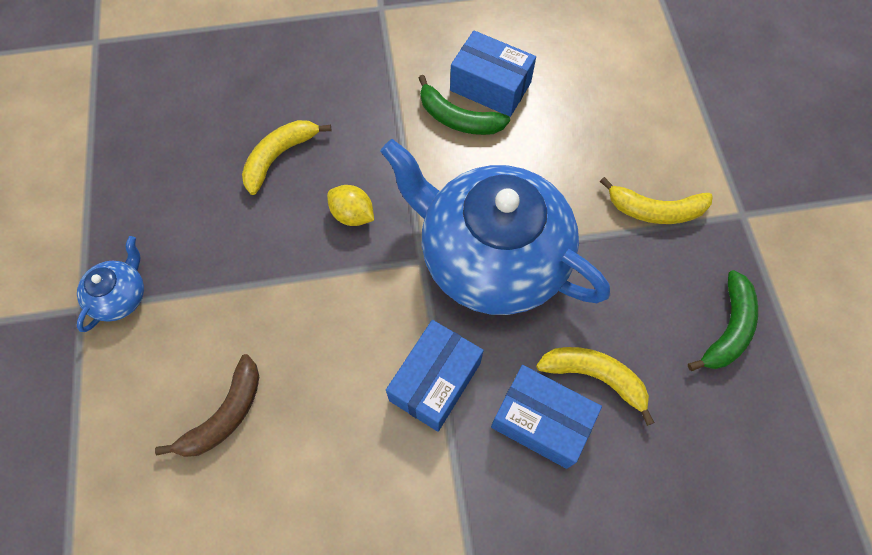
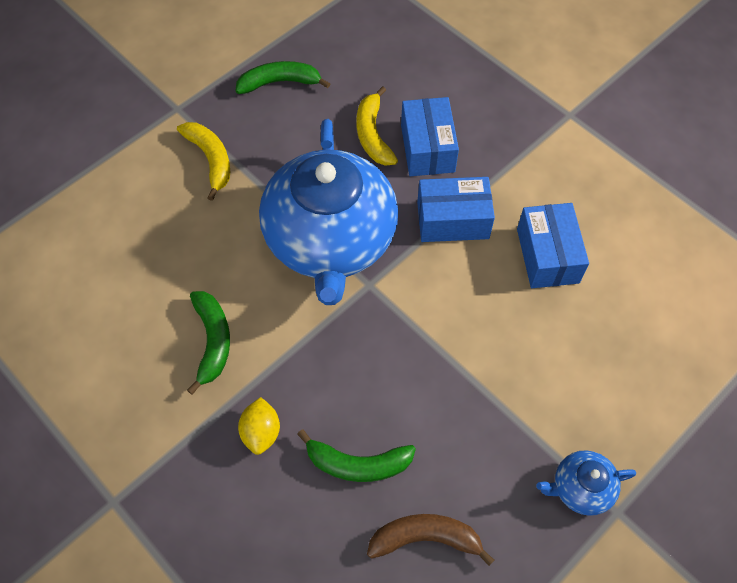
camera: 125 degrees left, 5 degrees down
brown banana [155,354,259,457] -> brown banana moved to [367,514,494,566]
yellow banana [242,120,331,195] -> green banana [297,429,416,482]
yellow lemon [327,185,374,226] -> yellow lemon moved to [238,397,280,455]
blue box [450,30,536,117] -> blue box moved to [517,203,589,288]

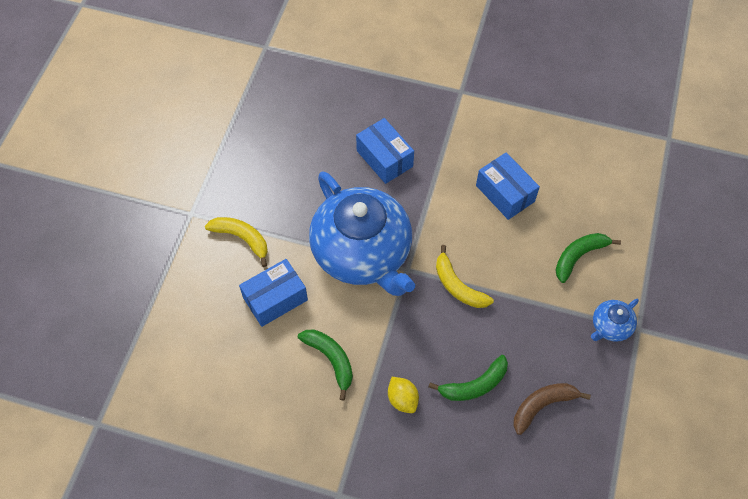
camera: 30 degrees left, 0 degrees up
green banana [235,61,330,94] -> green banana moved to [555,233,621,283]
yellow banana [356,86,398,166] -> yellow banana moved to [436,245,494,308]
blue box [417,177,495,242] -> blue box moved to [239,259,308,327]

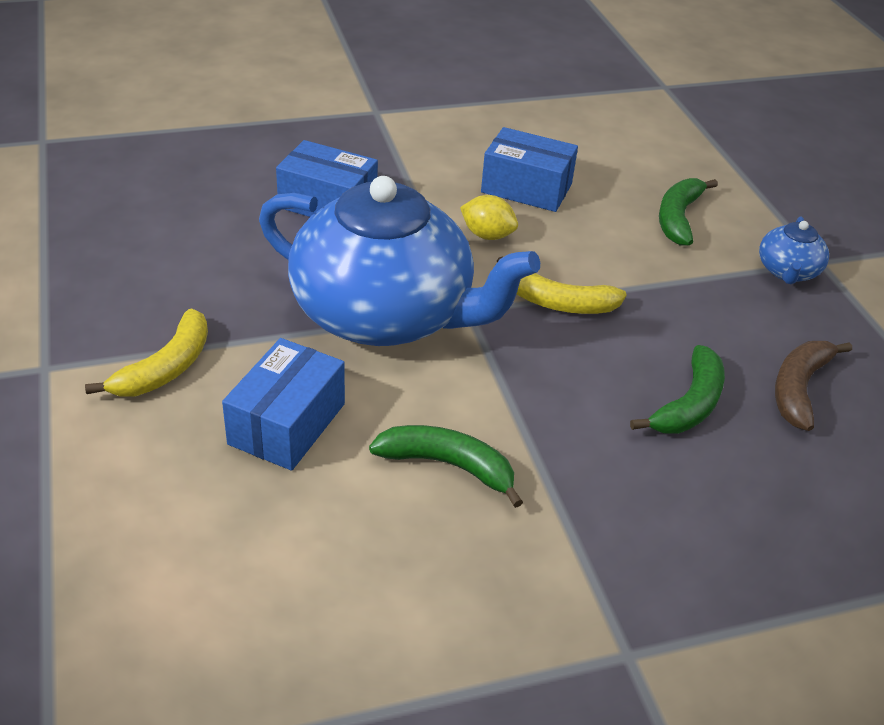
camera: 35 degrees left, 20 degrees down
yellow banana [205,217,268,267] -> yellow banana turned 120 degrees clockwise [85,308,208,397]
yellow lemon [388,377,419,413] -> yellow lemon moved to [460,195,518,240]

